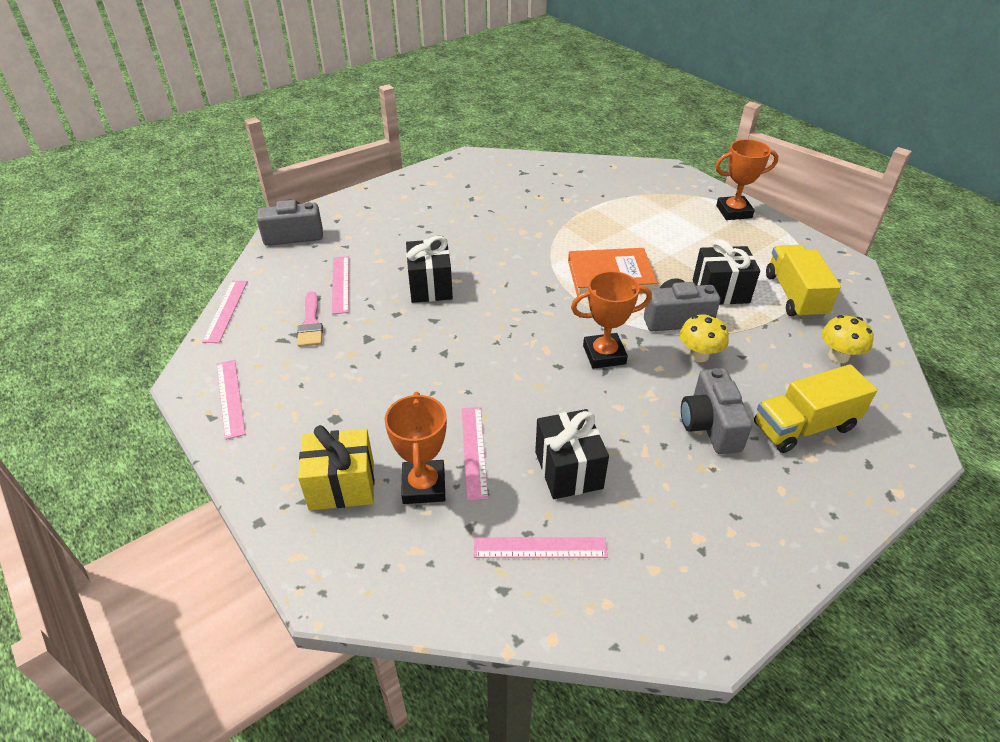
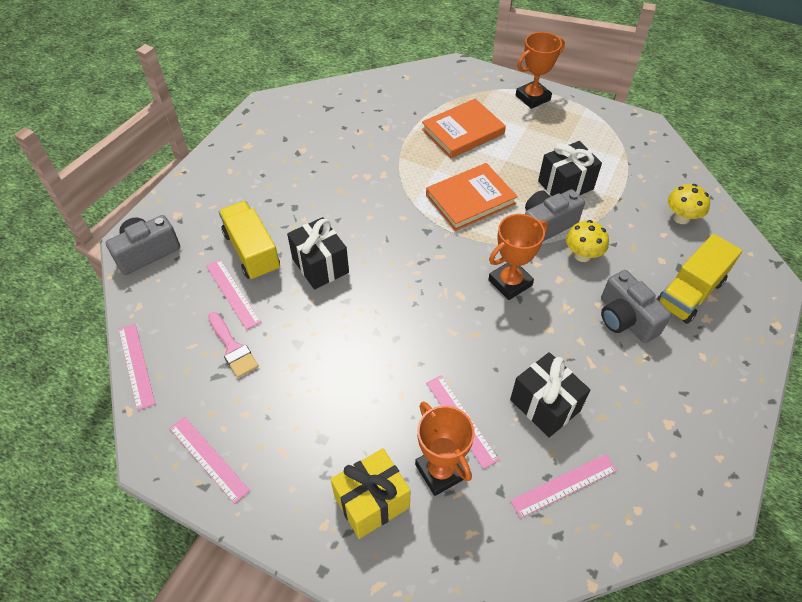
camera: 25 degrees left, 10 degrees up
yellow truck [766,245,841,319] -> yellow truck moved to [219,201,280,280]
none -> orange book [422,99,506,158]

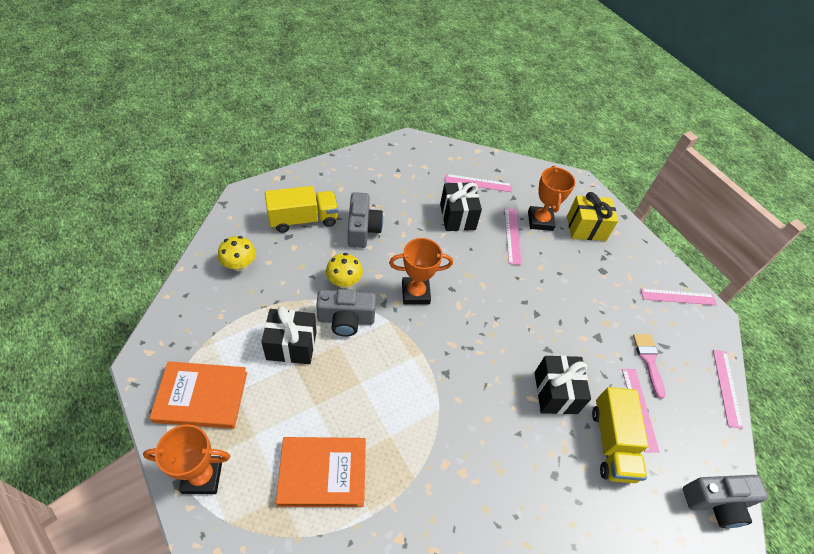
camera: 155 degrees left, 0 degrees up
pink ruler [169,416,250,504] -> pink ruler turned 75 degrees counterclockwise [641,288,717,305]
orange book [426,163,518,231] -> orange book moved to [149,361,247,429]

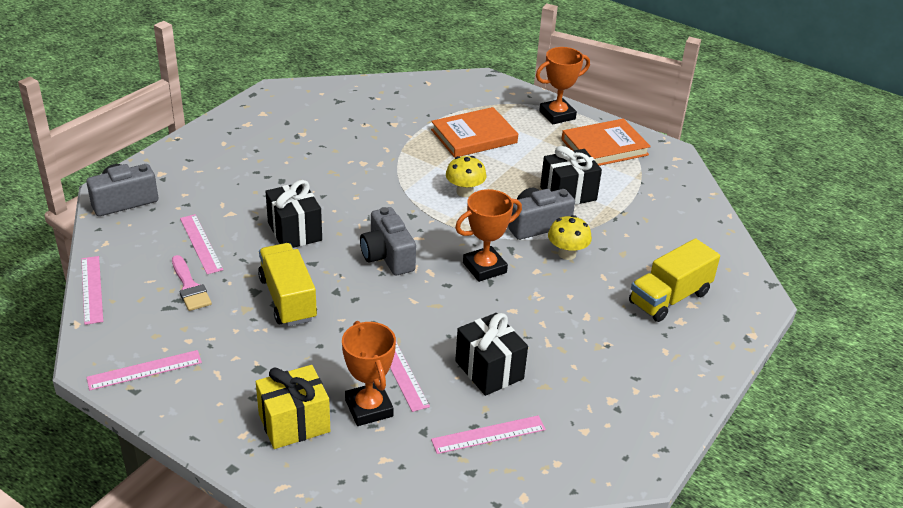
camera: 160 degrees right, 15 degrees down
yellow mushroom [218,236,256,271] -> yellow mushroom moved to [446,156,486,197]
grey camera [348,192,383,248] -> grey camera moved to [360,207,416,275]
yellow truck [592,387,649,483] -> yellow truck moved to [258,243,317,326]

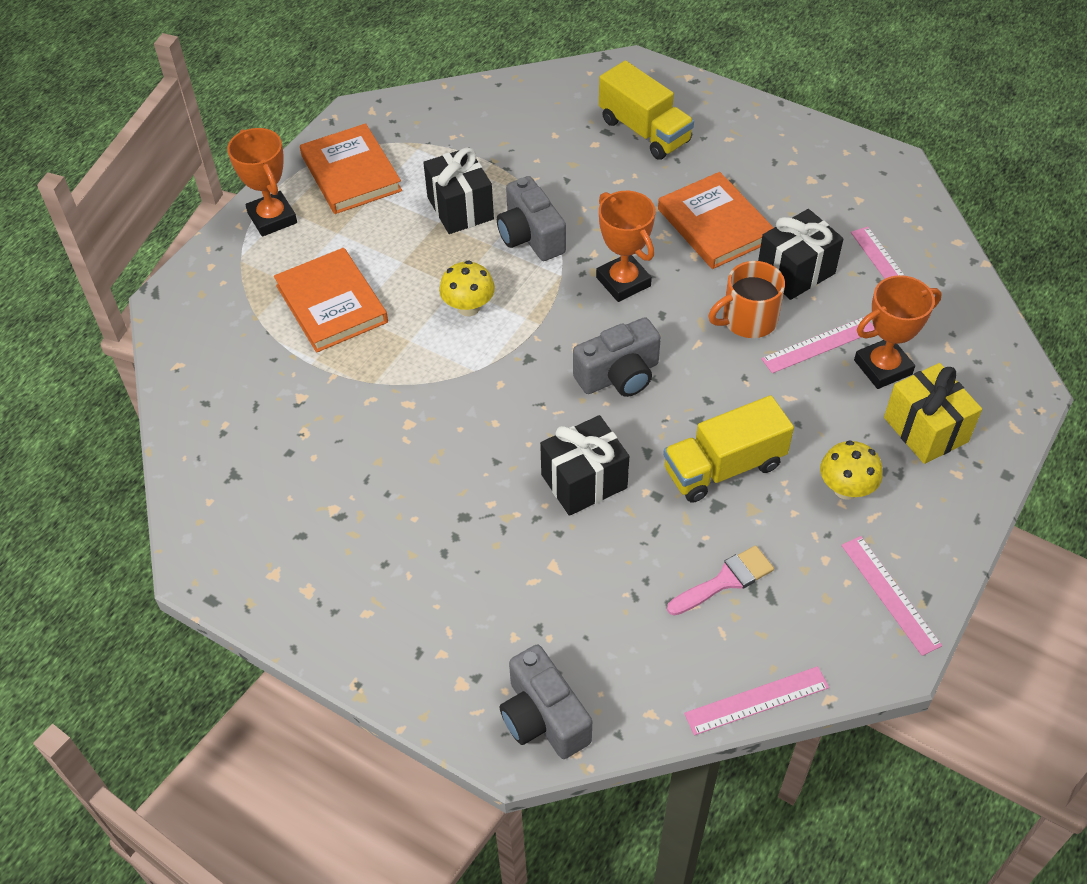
camera: 90 degrees left, 15 degrees up
pink ruler [180,214,223,274] -> none
yellow mushroom [548,215,592,260] -> yellow mushroom moved to [820,440,883,500]
none -> orange book [658,172,774,269]
none -> orange mug [708,261,785,338]

